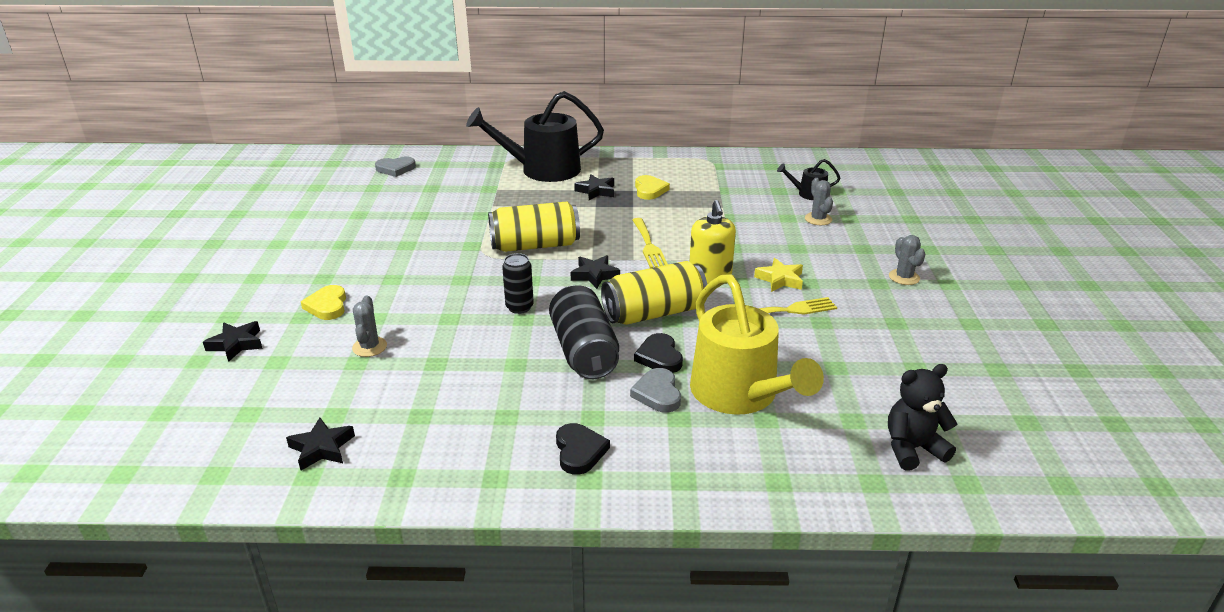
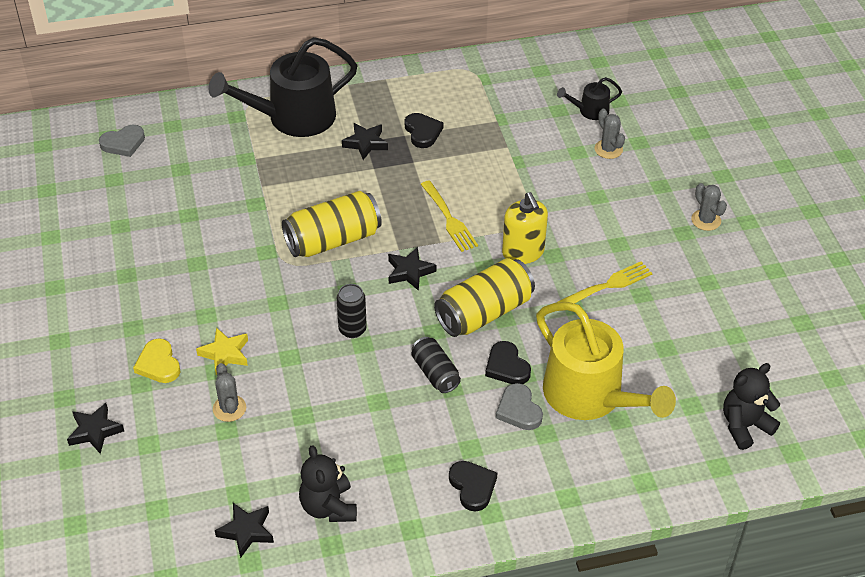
camera: 15 degrees left, 15 degrees up
black can [549,285,619,379] -> black can [412,337,461,393], size x0.58
yellow heart [635,175,670,200] -> black heart [405,113,444,148]
yellow star [754,258,803,292] -> yellow star moved to [196,328,248,375]
none -> black teddy bear [299,445,357,522]

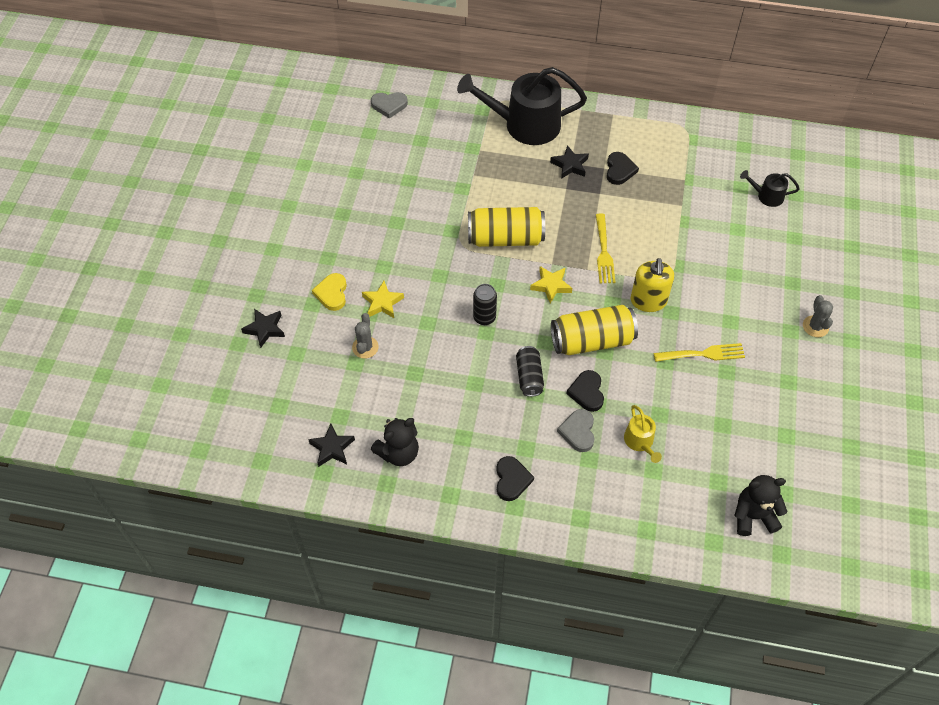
camera: 25 degrees right, 10 degrees up
black teddy bear [299,445,357,522] -> black teddy bear turned 135 degrees counterclockwise [371,418,419,466]
black star [388,247,436,291] -> yellow star [530,266,572,304]
yellow watering can [536,302,676,420] -> yellow watering can [624,405,662,463], size x0.45
grey cactus [595,109,625,159] -> none

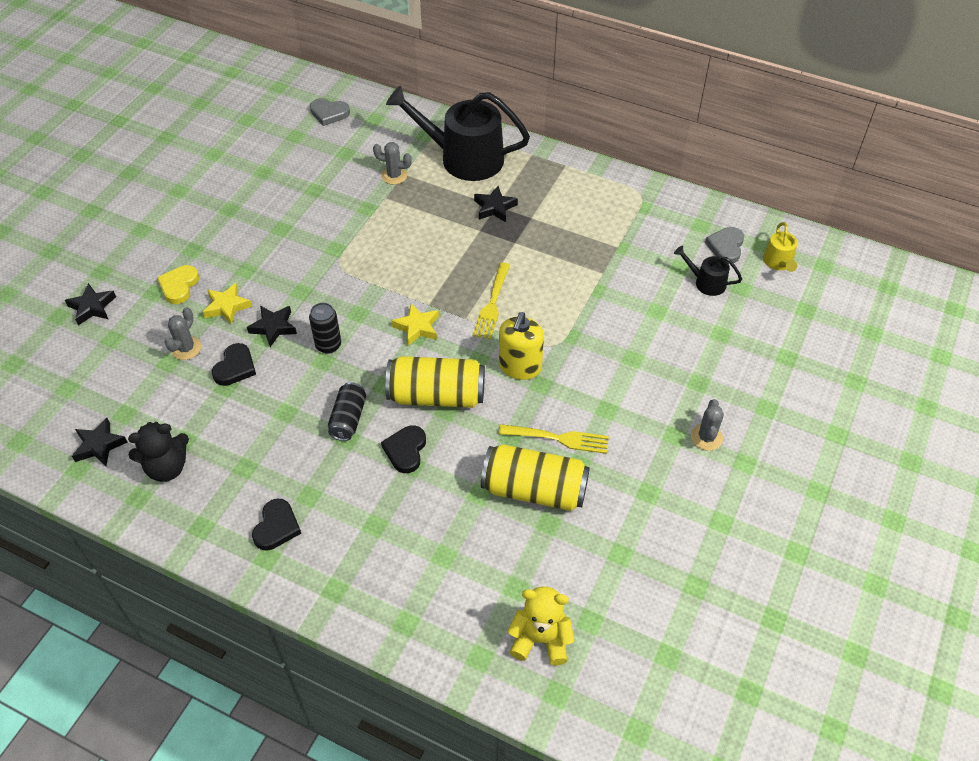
camera: 15 degrees right, 5 degrees down
yellow can [468,207,545,247] -> yellow can moved to [481,445,590,511]
grey heart [557,409,595,452] -> grey heart moved to [705,227,744,264]
black heart [607,152,639,185] -> black heart moved to [212,343,256,386]
yellow watering can [624,405,662,463] -> yellow watering can moved to [763,222,798,272]
black teddy bear [734,475,788,536] -> yellow teddy bear [508,586,574,666]
none -> black star [247,306,297,347]
none -> grey cactus [373,142,412,185]

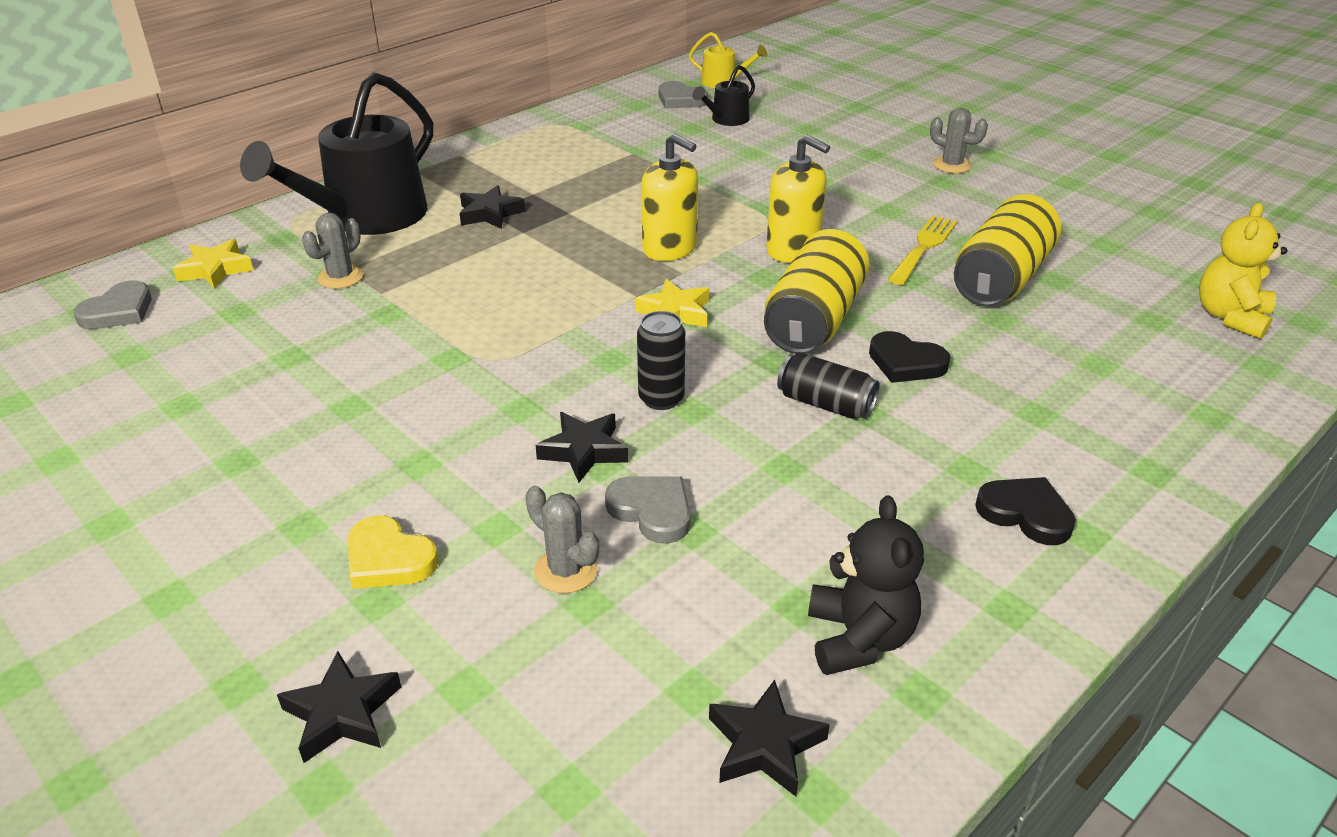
camera: 70 degrees left, 15 degrees down
yellow star [203,283,252,325] -> yellow star moved to [173,239,253,289]
black heart [212,343,256,386] -> grey heart [605,476,690,544]
yellow fork [473,263,510,340] -> yellow soap dispenser [641,133,698,261]

